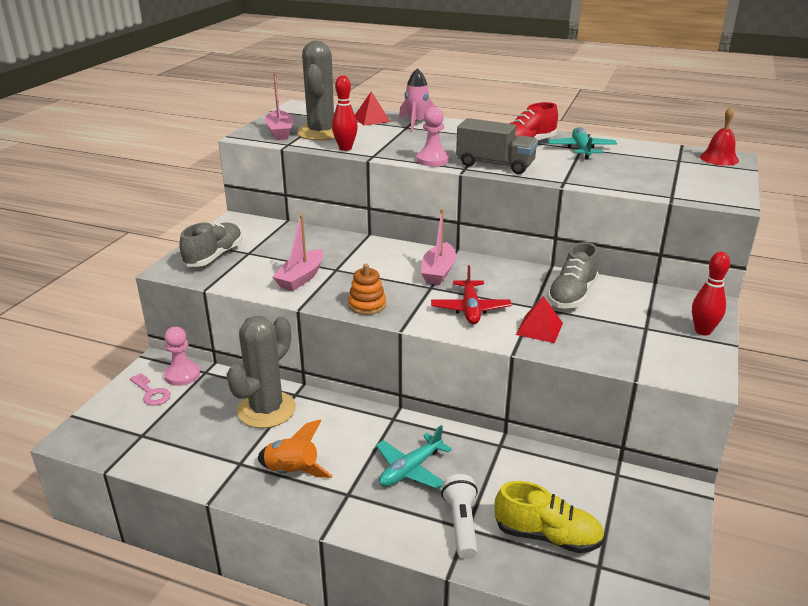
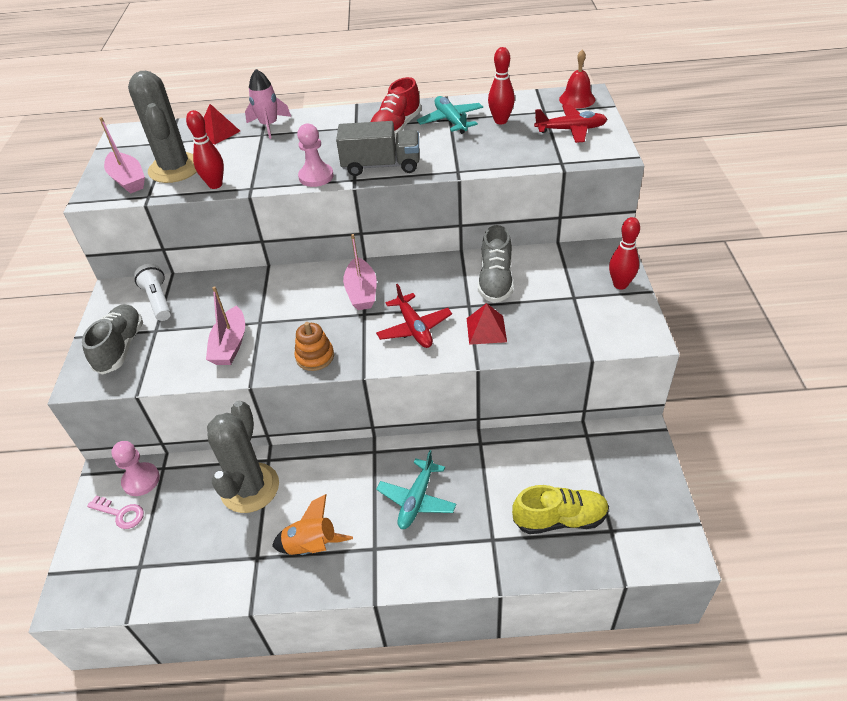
camera: 20 degrees left, 15 degrees up
white flashlight [441,474,478,559] -> white flashlight moved to [134,264,171,321]
none -> red bowling pin [488,47,515,125]
none -> red plane [534,105,607,143]

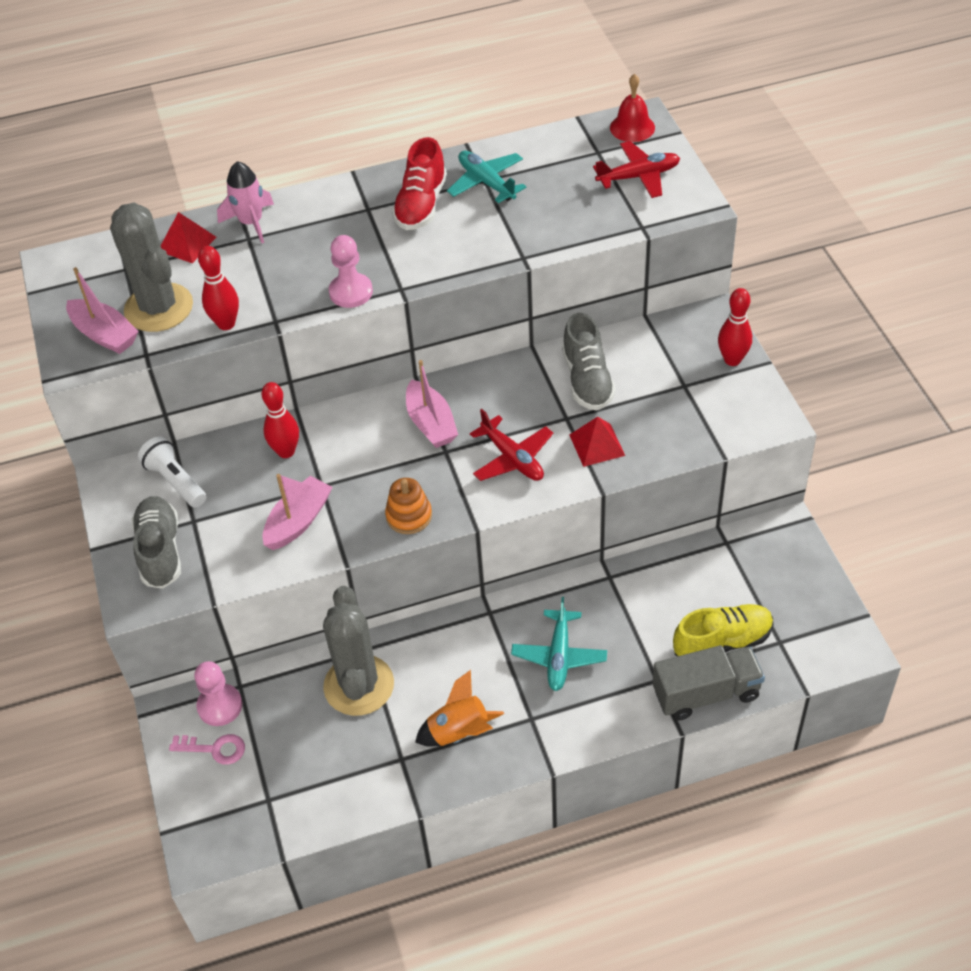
camera: 15 degrees left, 5 degrees up
pink boat [206,286,245,365] -> pink boat turned 135 degrees counterclockwise [262,474,333,550]
grey truck [336,121,419,176] -> grey truck moved to [652,645,765,721]
red bowling pin [488,47,515,125] -> red bowling pin moved to [262,382,299,458]

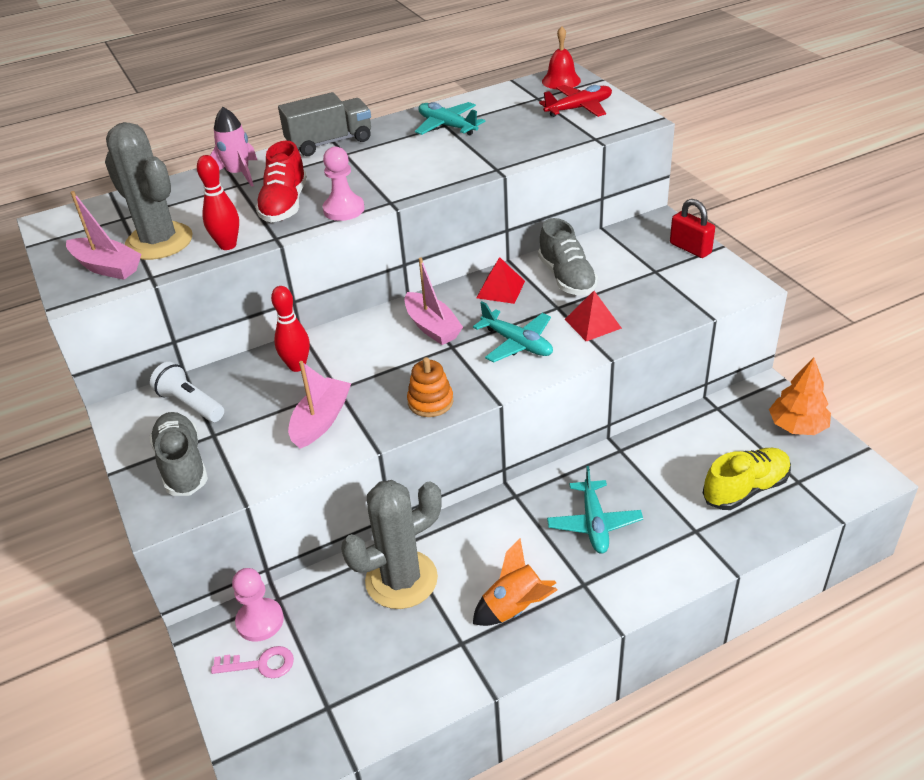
camera: 10 degrees left, 10 degrees down
red pyramid [161,212,216,263] -> red pyramid moved to [477,257,525,304]
grey cactus [323,586,394,716] -> grey cactus turned 75 degrees clockwise [341,480,442,609]
red shoe [392,137,447,230] -> red shoe moved to [255,141,307,222]
red plane [470,409,553,481] -> turquoise plane [473,301,553,362]
grey truck [652,645,765,721] -> grey truck moved to [278,92,371,156]
red bowling pin [718,288,752,366] -> red padlock [670,199,715,258]
none -> orange tree [769,358,831,435]

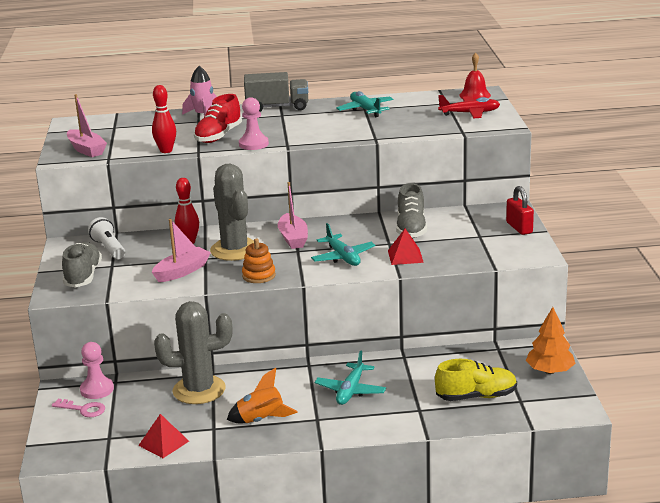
camera: 20 degrees right, 15 degrees down
grey cactus [105,122,192,260] -> grey cactus moved to [210,164,254,261]
red pyramid [477,257,525,304] -> red pyramid moved to [138,414,189,458]

